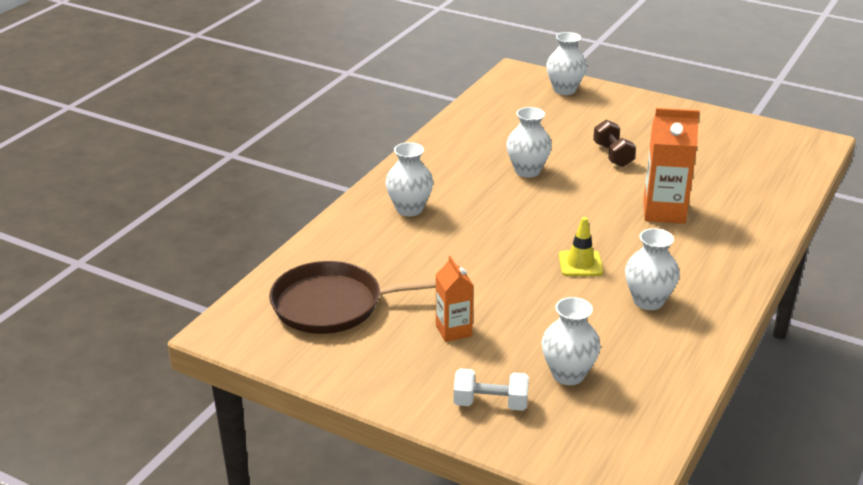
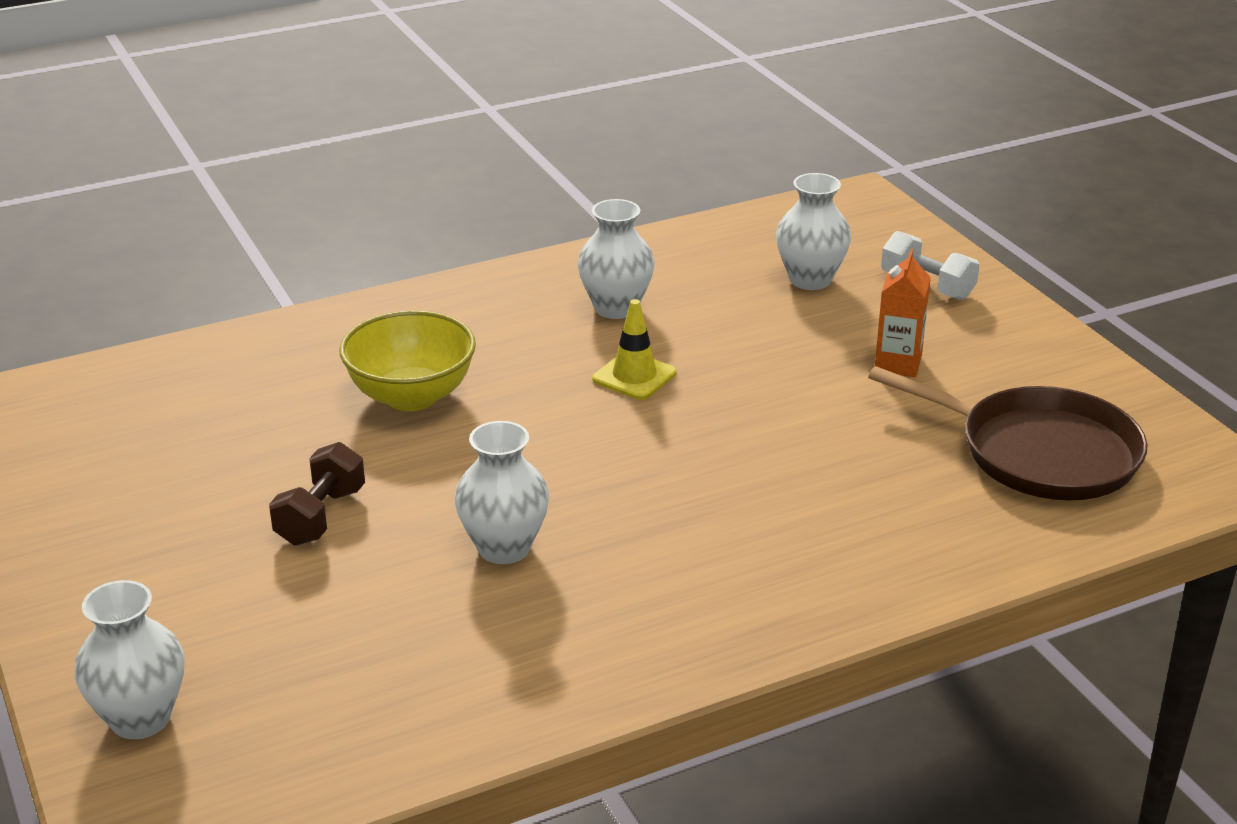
camera: 145 degrees left, 0 degrees up
white vase [385,142,433,216] -> none
orange carton [643,108,699,224] -> yellow bowl [339,310,476,411]

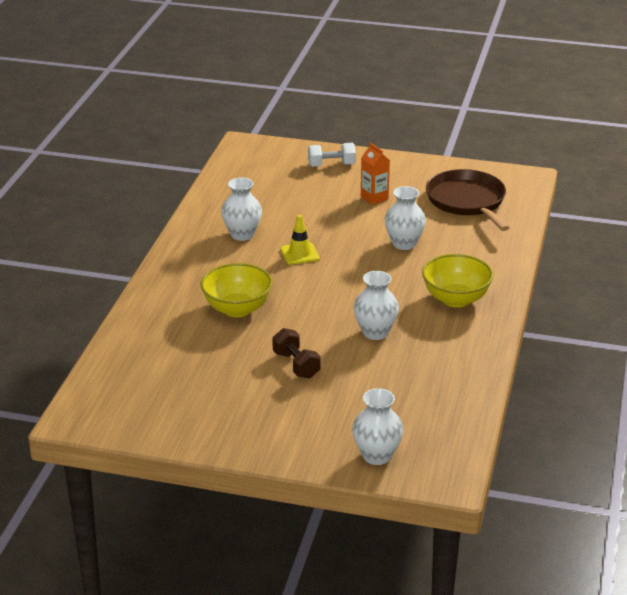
camera: 50 degrees left, 0 degrees up
white vase [776,173,851,290] -> white vase moved to [385,186,426,250]
brown pan [868,366,1147,500] -> brown pan turned 90 degrees counterclockwise [426,169,509,231]
none -> yellow bowl [422,254,494,307]

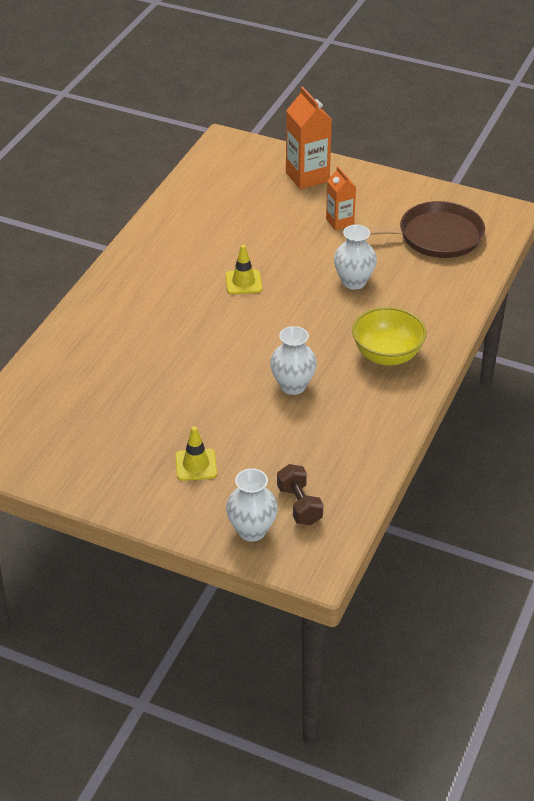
camera: 10 degrees right, 10 degrees up
yellow bowl [201,263,272,317] -> none
white vase [221,177,262,241] -> none
brown dumbbell [272,328,321,378] -> brown dumbbell moved to [277,464,323,525]
white dumbbell [308,143,356,167] -> orange carton [286,87,332,189]
brown pan [426,169,509,231] -> brown pan turned 90 degrees clockwise [368,201,485,258]
none -> yellow traffic cone [175,426,217,481]

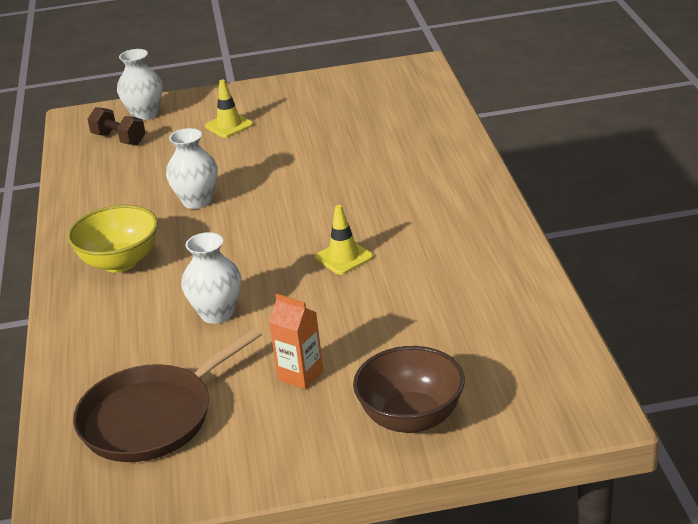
camera: 150 degrees right, 10 degrees down
orange carton [286,87,332,189] -> brown bowl [353,346,465,433]

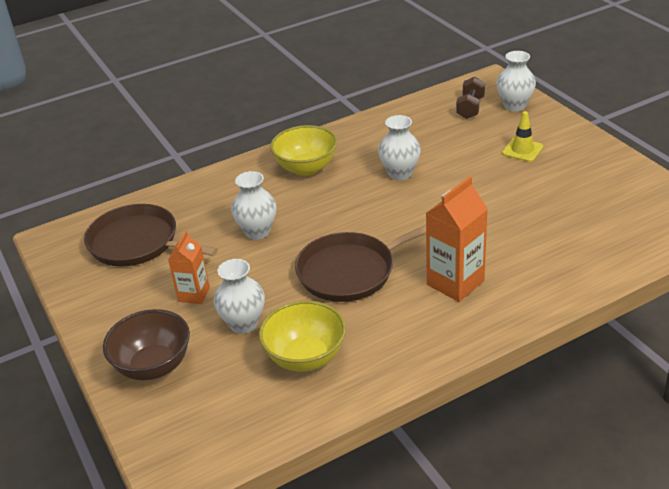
camera: 70 degrees right, 5 degrees up
yellow traffic cone [315,205,373,275] -> brown pan [295,225,426,302]
none -> white vase [214,259,265,334]
none -> yellow bowl [259,301,346,372]
none -> orange carton [426,176,488,302]

